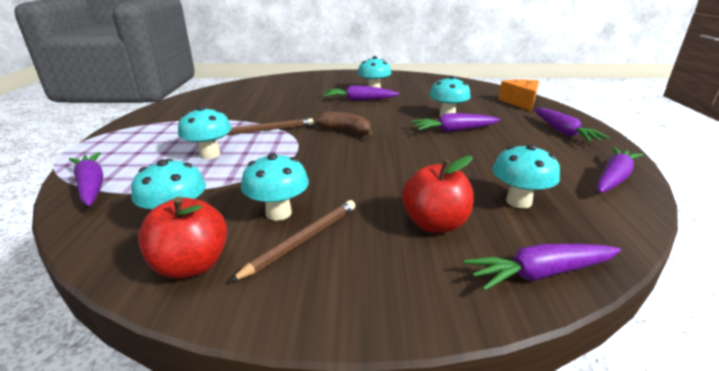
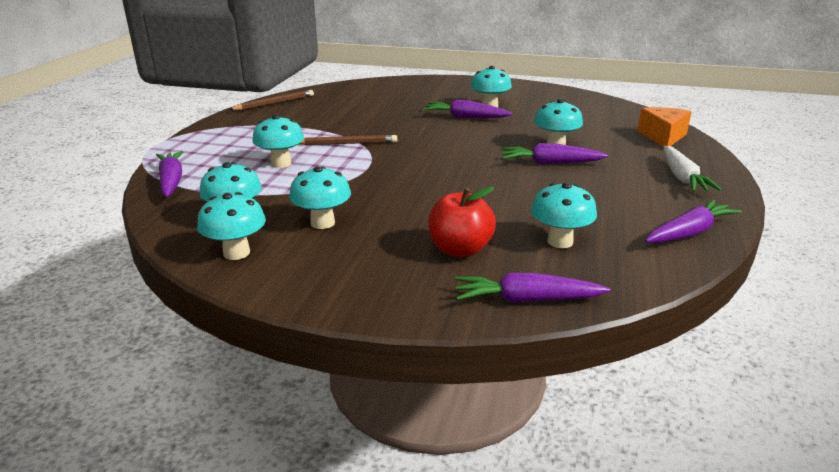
camera: 15 degrees right, 0 degrees up
red apple [138,197,227,279] -> turquoise mushroom [197,192,266,260]
brown pencil [230,200,355,282] -> brown pencil moved to [229,90,314,110]
brown banana [316,112,374,135] -> none
purple carrot [534,108,610,142] -> white carrot [664,146,722,192]

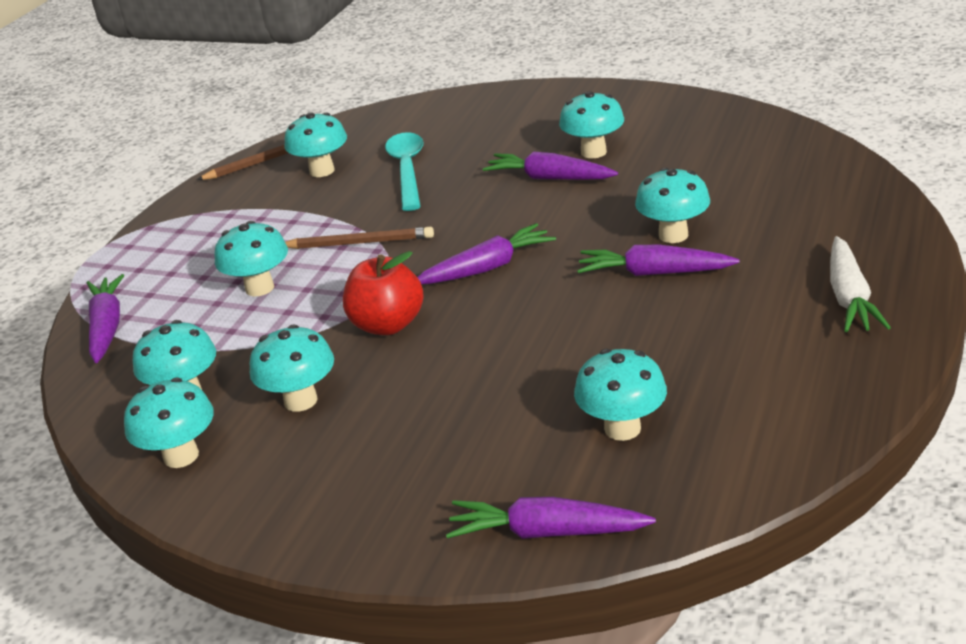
camera: 10 degrees right, 5 degrees up
red apple [428,186,496,257] -> red apple moved to [343,251,424,335]
orange cheese [637,107,691,147] -> none
purple carrot [645,200,742,243] -> purple carrot moved to [417,223,556,284]
none -> turquoise mushroom [284,112,347,177]
none -> turquoise spoon [385,132,424,211]

